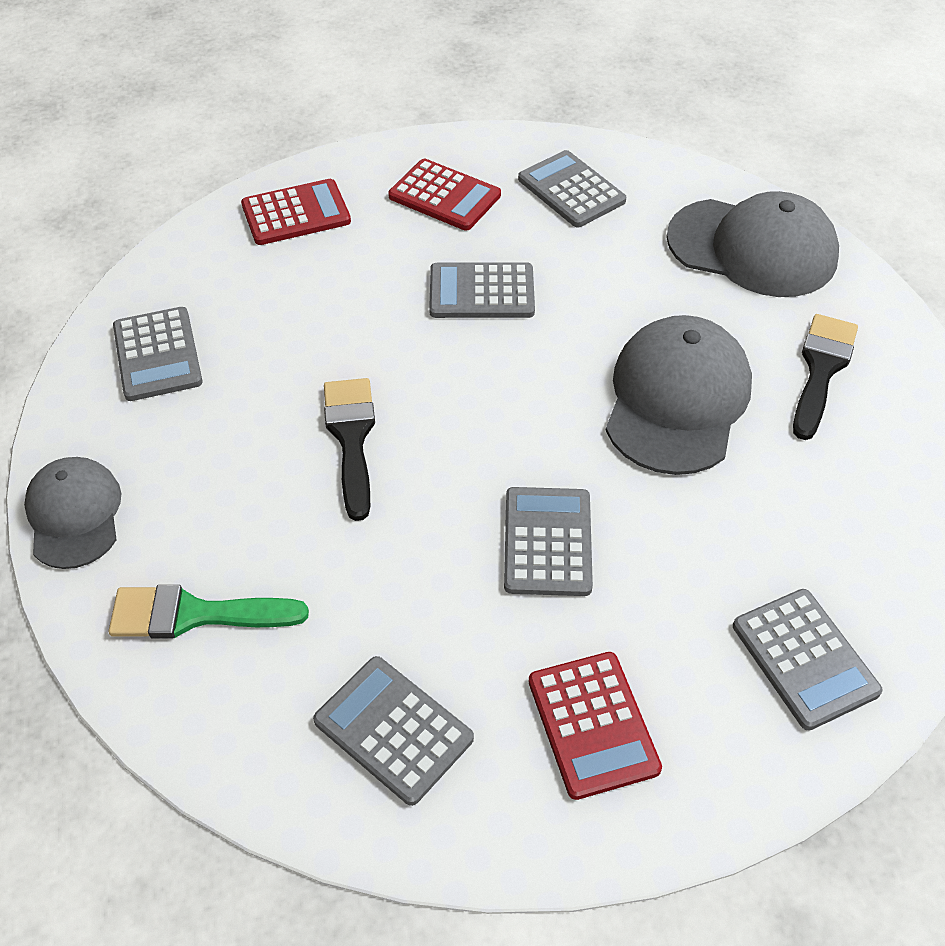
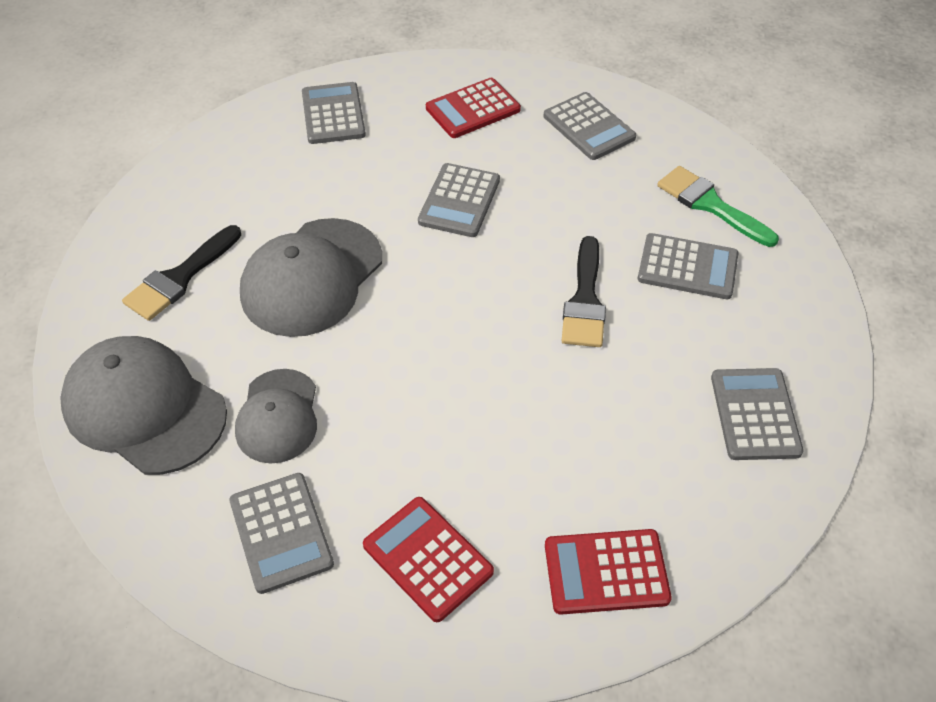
camera: 165 degrees left, 0 degrees up
grey cap [24,457,121,569] -> grey cap moved to [235,369,317,464]
green brush [109,585,309,638] -> green brush turned 150 degrees counterclockwise [657,166,779,247]
grey calculator [429,262,535,318] -> grey calculator moved to [638,233,738,299]
red calculator [529,652,662,800] -> red calculator turned 120 degrees counterclockwise [426,78,521,138]

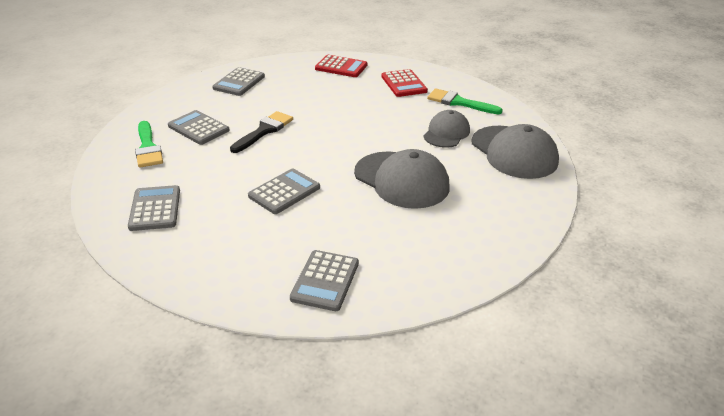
camera: 155 degrees left, 15 degrees down
black brush [122,225,241,321] -> none
grey calculator [229,473,334,594] -> green brush [427,88,503,114]
grey cap [240,218,382,337] -> grey cap turned 75 degrees clockwise [354,149,450,209]
red calculator [426,78,521,138] -> none

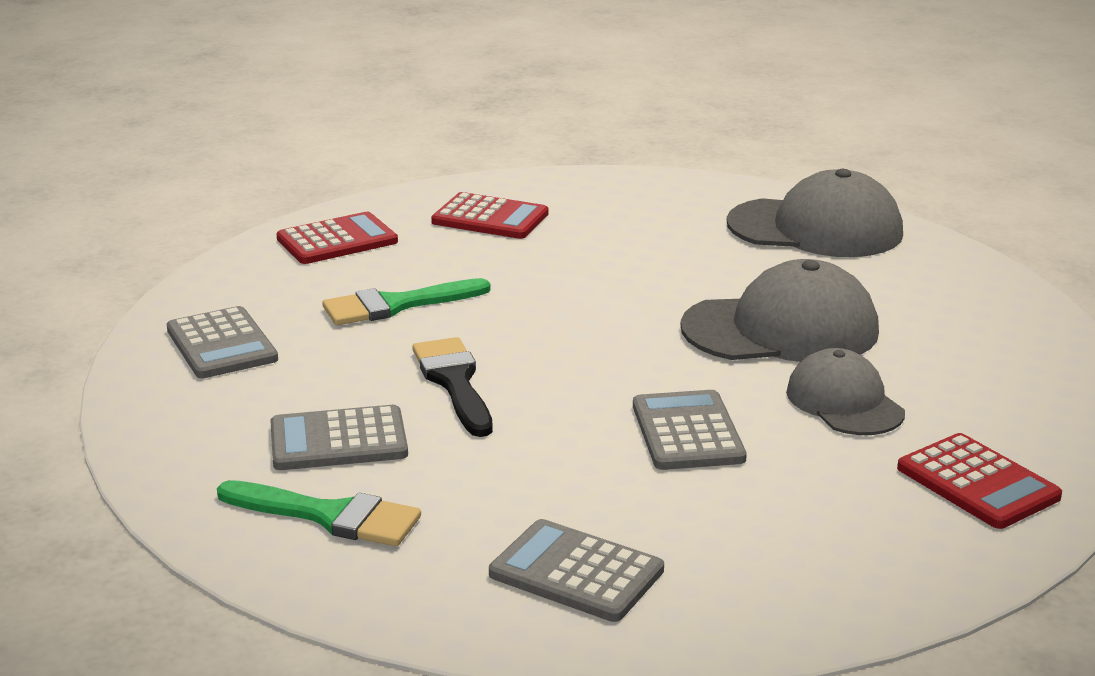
camera: 50 degrees left, 10 degrees down
grey calculator [290,250,359,311] -> red calculator [897,433,1062,529]
grey cap [423,110,470,148] -> grey cap moved to [786,348,905,435]
green brush [427,88,503,114] -> green brush moved to [322,278,491,325]

